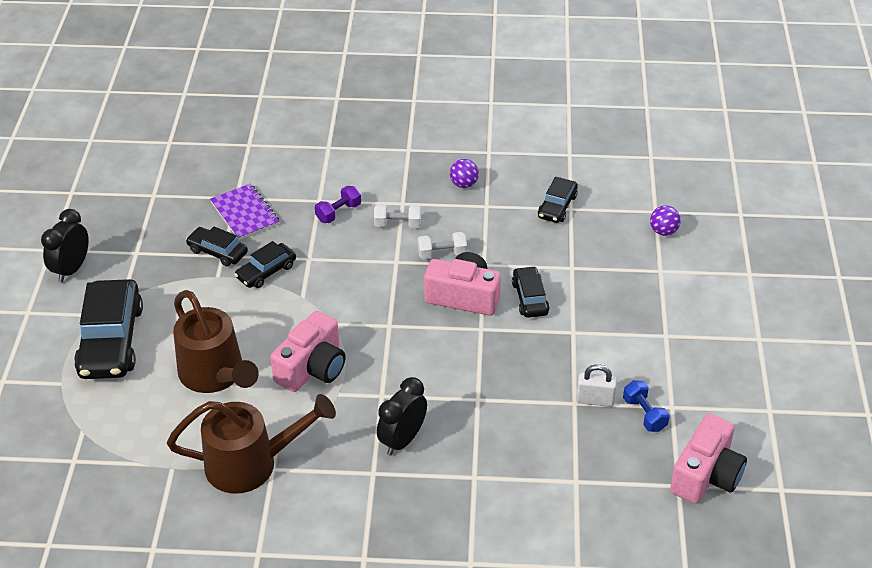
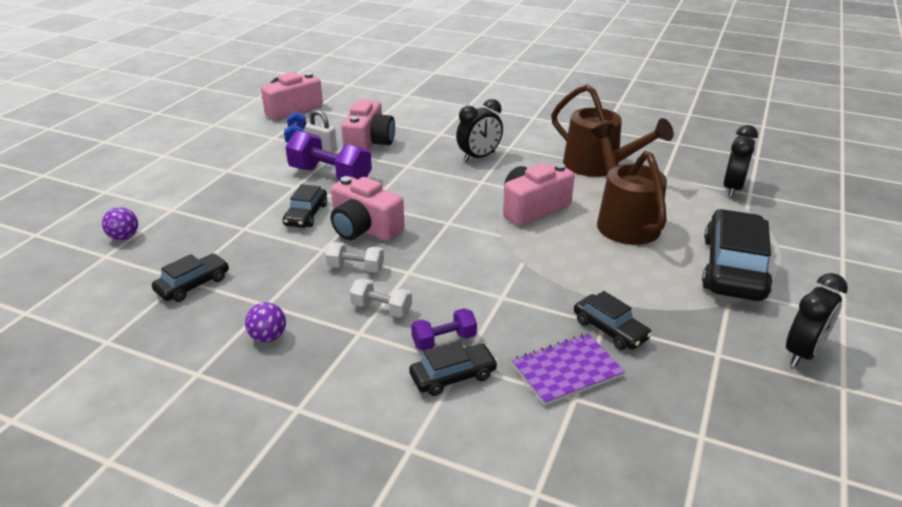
camera: 160 degrees left, 10 degrees down
brown watering can [167,394,336,494] -> brown watering can turned 150 degrees counterclockwise [551,84,674,177]
purple notebook [210,183,280,240] -> purple notebook turned 75 degrees clockwise [511,333,625,406]
black car [234,241,296,288] -> black car moved to [409,341,498,396]
none -> purple dumbbell [286,131,372,181]
none -> pink camera [341,100,395,150]
none -> black clock [724,125,758,197]

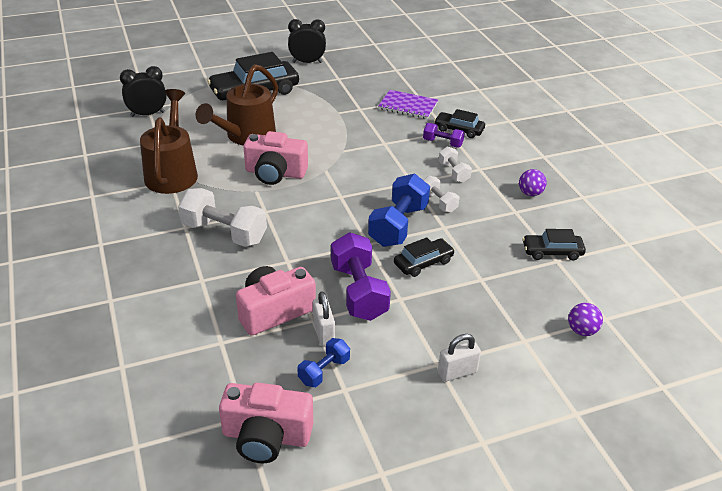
camera: 135 degrees left, 5 degrees up
pink camera [331,176,405,241] -> blue dumbbell [368,174,430,247]
black clock [456,99,503,162] -> white dumbbell [178,188,267,247]
black car [574,291,652,350] -> none
none -> white padlock [438,334,481,382]

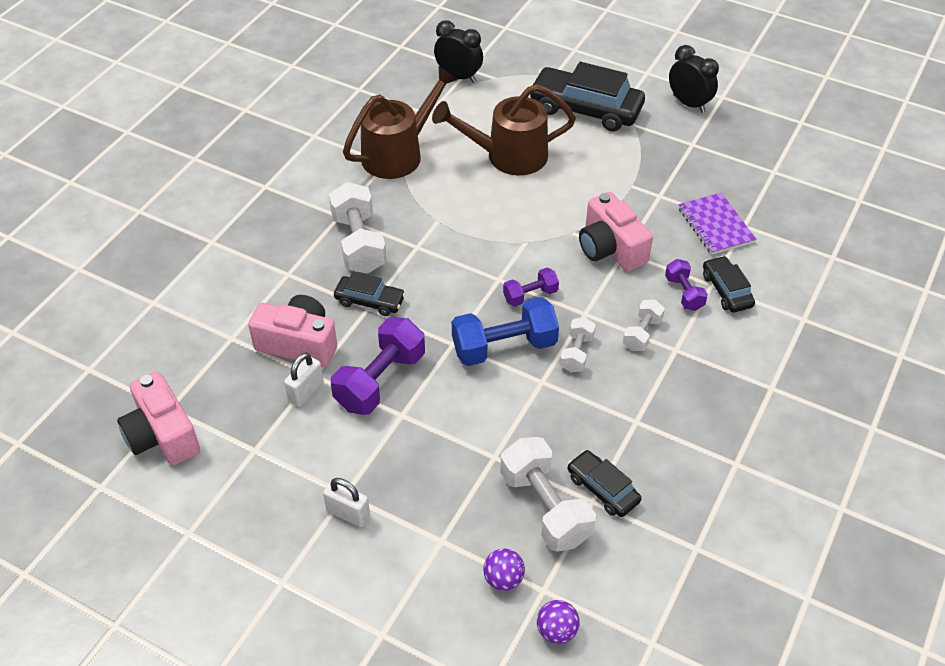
camera: 50 degrees right, 10 degrees up
pink camera [244,131,308,185] -> pink camera moved to [579,192,653,271]
blue dumbbell [297,338,350,387] -> none
black car [394,237,455,277] -> black car moved to [334,272,406,316]
purple ball [519,169,547,196] -> purple ball moved to [537,600,580,644]
none -> white dumbbell [500,437,596,552]
none -> purple dumbbell [503,268,559,307]

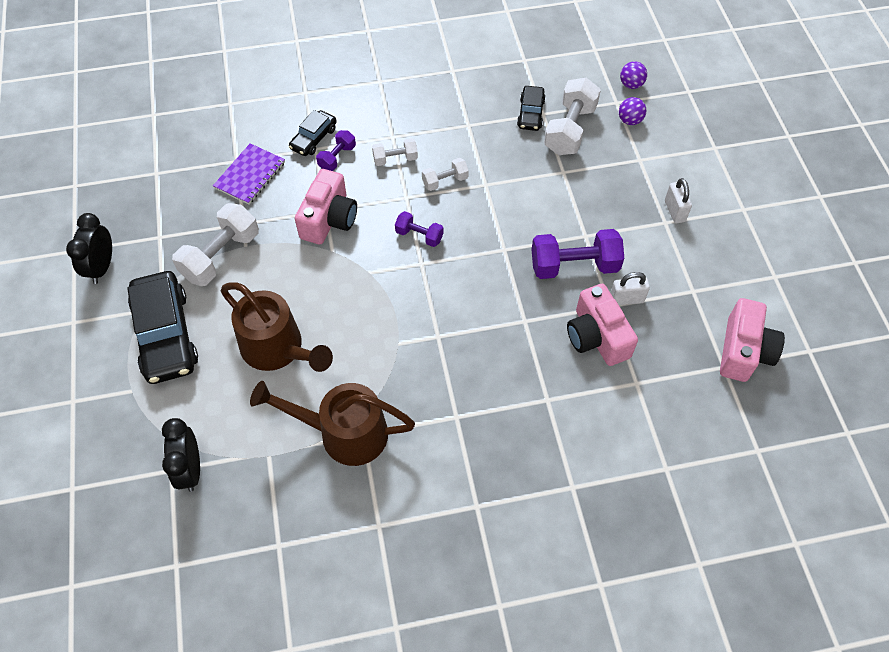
camera: 130 degrees left, 10 degrees up
white dumbbell [329,182,387,274] -> white dumbbell moved to [172,203,259,286]
black car [334,272,406,316] -> none
blue dumbbell [452,297,559,366] -> none

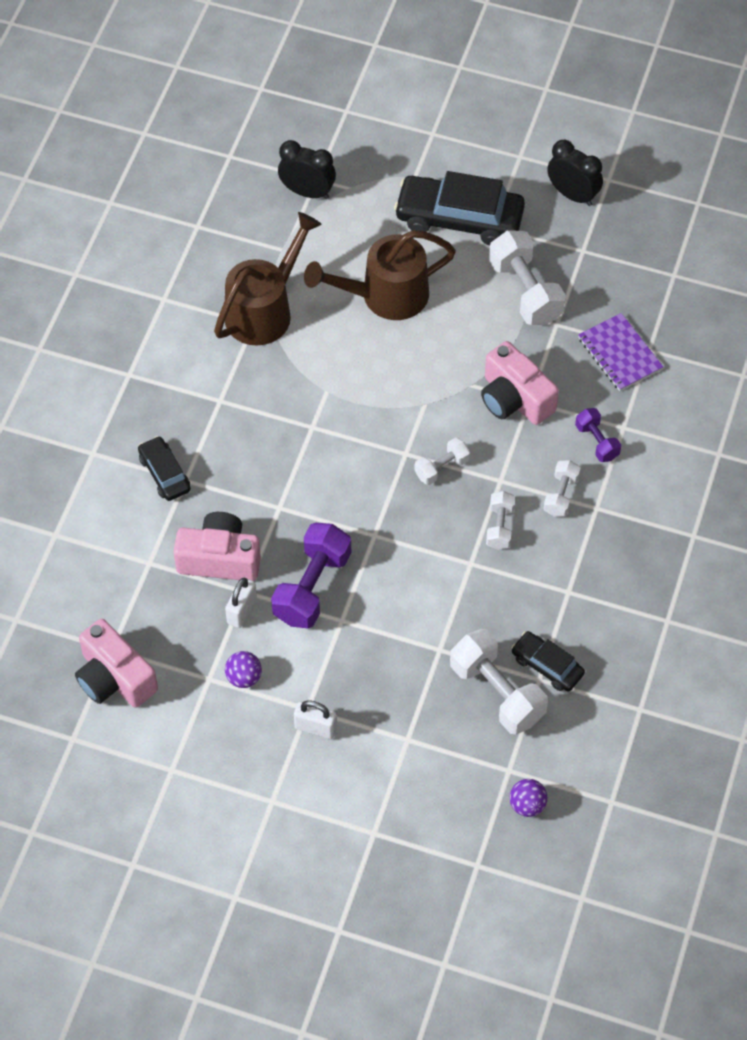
camera: 120 degrees right, 0 degrees up
black car [289,110,337,156] -> black car moved to [138,436,191,501]
purple dumbbell [395,211,443,247] -> white dumbbell [414,437,470,485]
purple ball [619,97,646,125] -> purple ball moved to [225,651,262,688]

